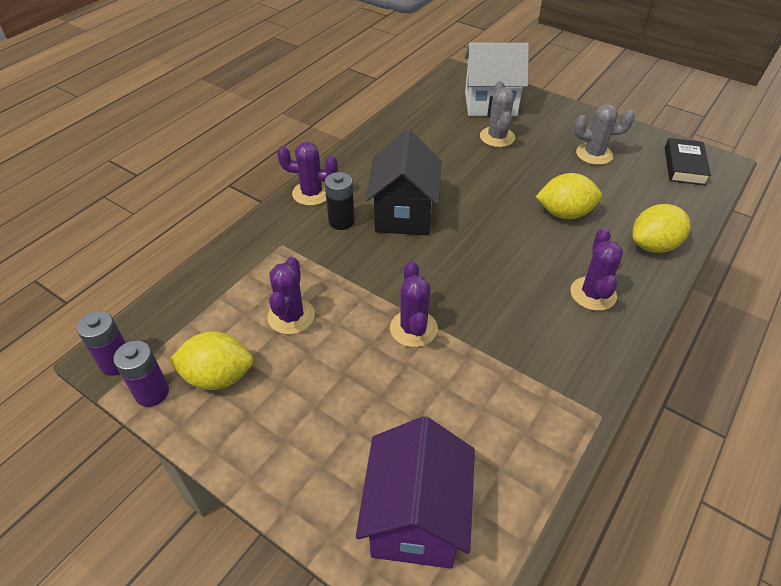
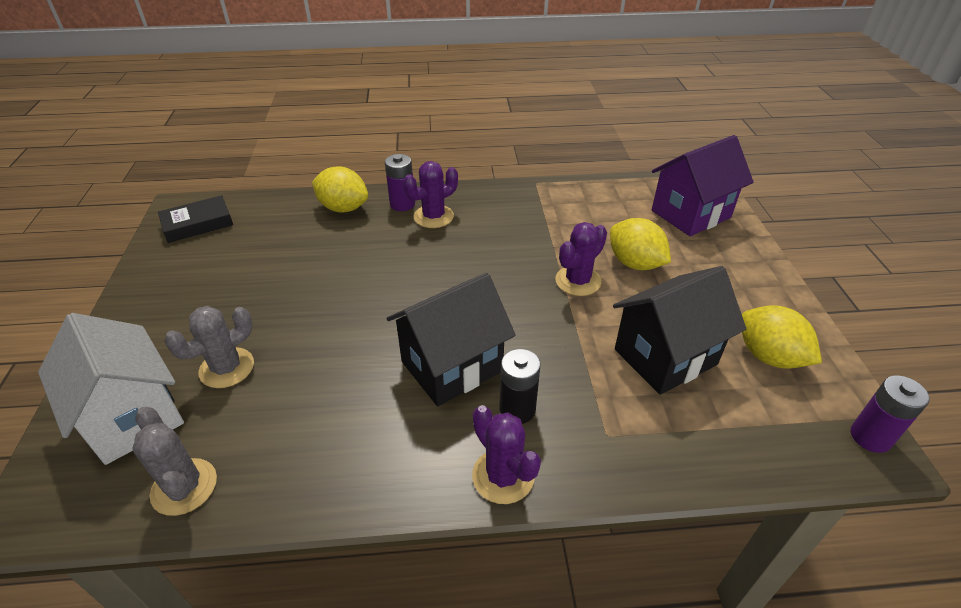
camera: 130 degrees left, 5 degrees down
purple battery [113,341,169,407] -> purple battery moved to [385,154,415,211]
purple cactus [268,257,315,334] -> black house [613,266,746,395]
yellow lemon [536,173,602,219] -> yellow lemon moved to [610,218,671,270]
grey cactus [574,104,635,165] -> grey cactus moved to [132,407,217,516]

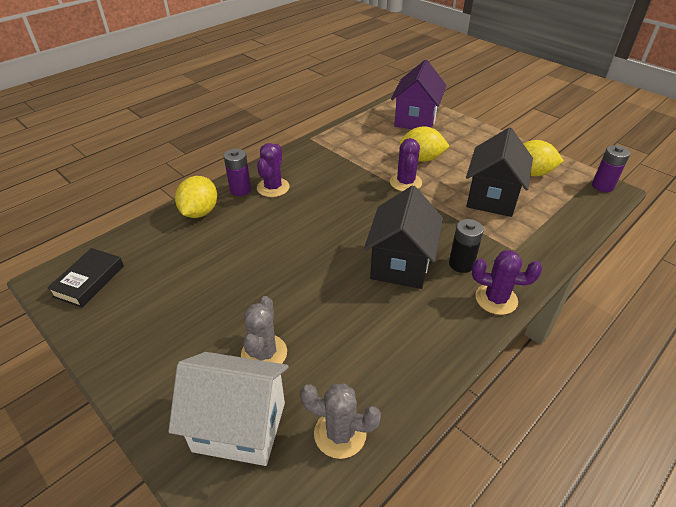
camera: 40 degrees left, 0 degrees up
yellow lemon [312,166,368,213] -> yellow lemon turned 60 degrees counterclockwise [175,176,217,218]

